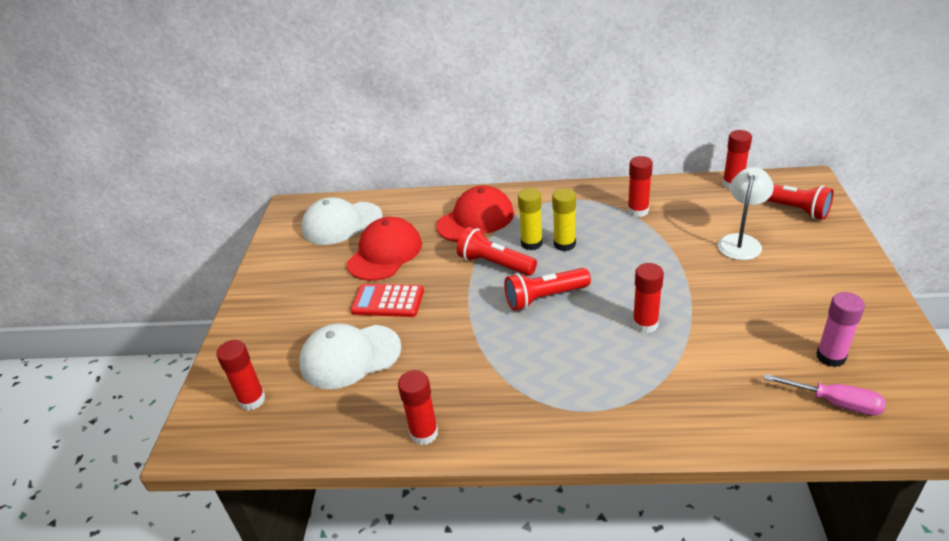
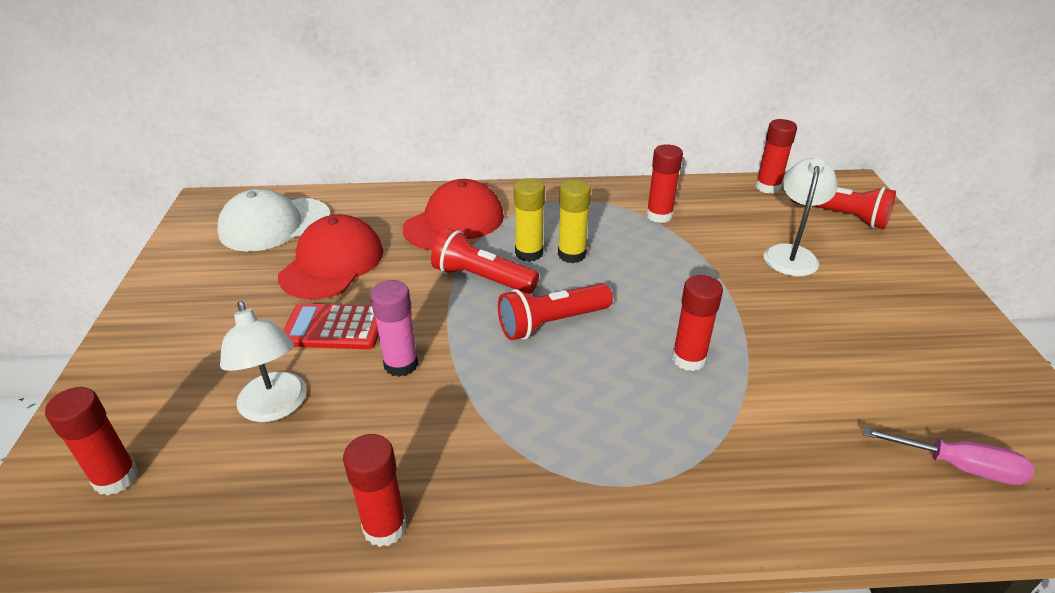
camera: 10 degrees left, 0 degrees up
white cap [299,323,401,389] -> white lamp [220,301,307,422]
pink glue stick [816,292,865,367] -> pink glue stick moved to [370,280,418,377]

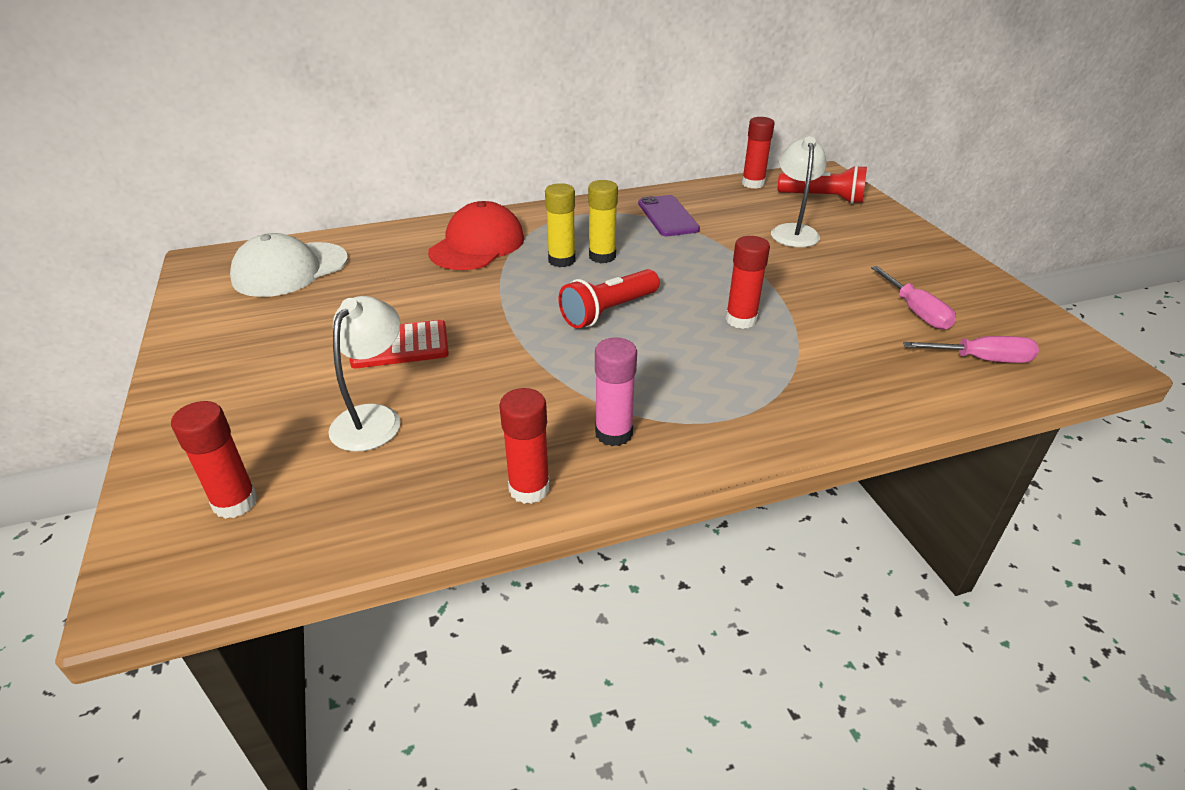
camera: 15 degrees left, 0 degrees up
white lamp [220,301,307,422] -> white lamp turned 120 degrees counterclockwise [329,296,401,452]
red cap [278,214,383,299] -> none
pink glue stick [370,280,418,377] -> pink glue stick moved to [595,338,637,446]
red flashlight [431,228,539,294] -> none
red glue stick [646,144,683,223] -> purple phone [638,195,700,236]
none -> pink screwdriver [871,266,956,330]

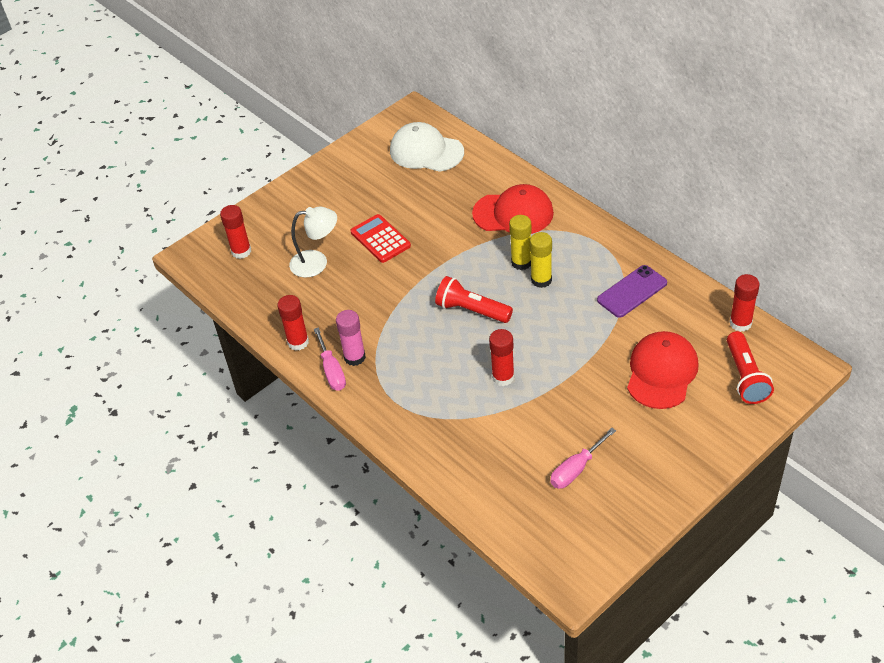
camera: 70 degrees right, 10 degrees up
white lamp [771,136,827,247] -> red cap [627,331,698,409]
pink screwdriver [903,336,1039,363] -> pink screwdriver moved to [314,327,346,391]

